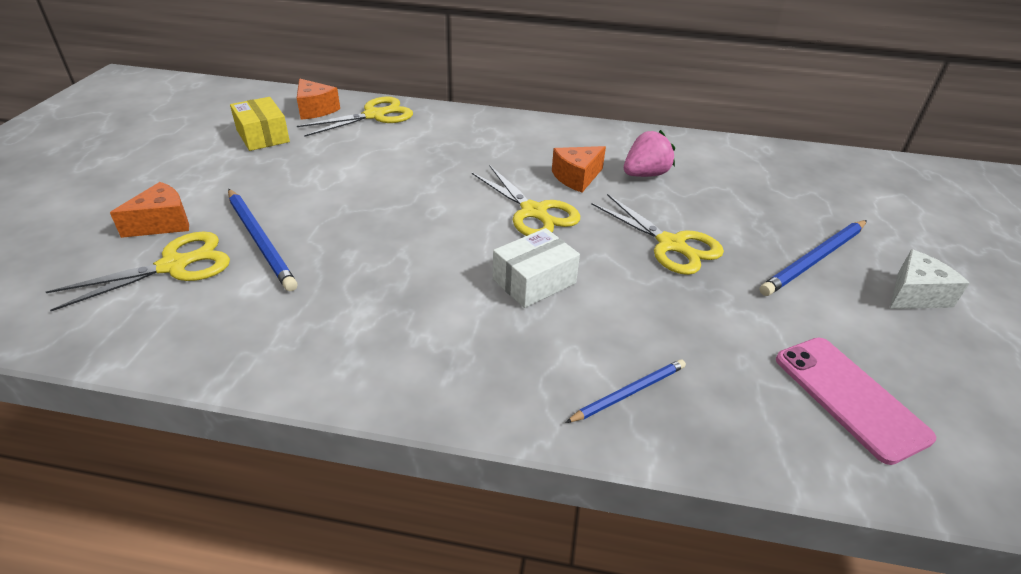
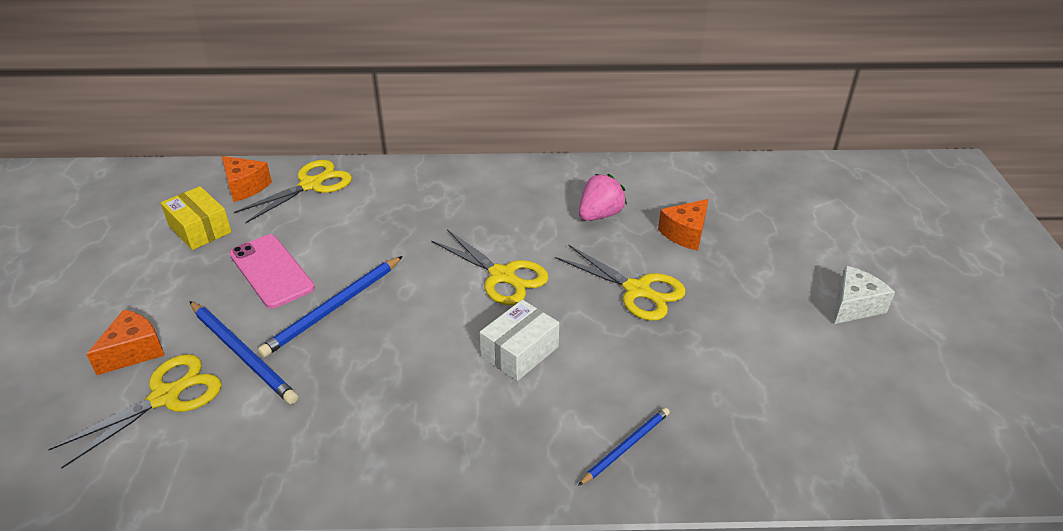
camera: 10 degrees left, 0 degrees up
orange cheese [552,146,606,192] -> orange cheese moved to [658,199,708,251]
blue pencil [760,220,867,296] -> blue pencil moved to [258,256,403,357]
pink phone [776,338,936,465] -> pink phone moved to [230,235,315,309]

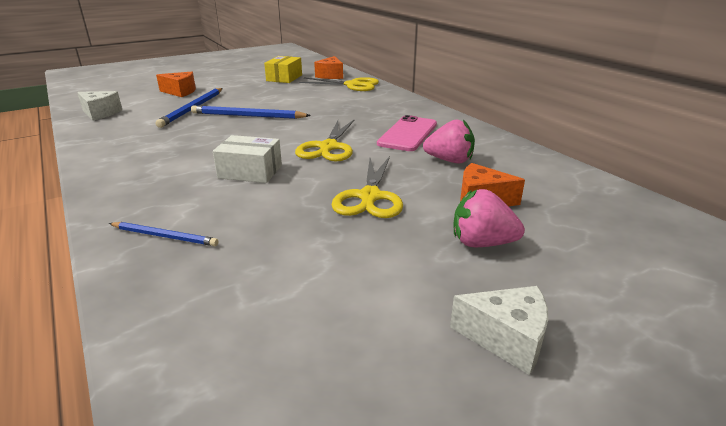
camera: 60 degrees right, 10 degrees down
yellow scissors [48,354,222,469] -> none
pink phone [230,235,315,309] -> pink phone moved to [377,115,437,151]
none -> white cheese [77,91,122,120]
none -> pink strawberry [454,189,525,247]

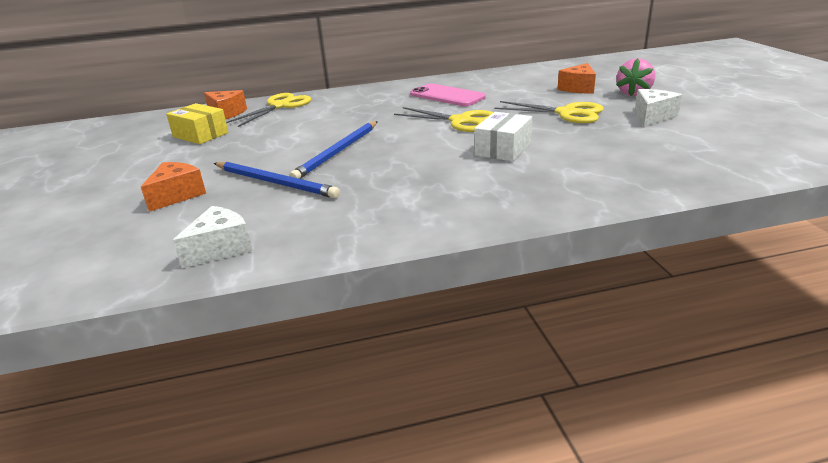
camera: 70 degrees left, 0 degrees up
blue pencil [109,222,218,246] -> none
pink strawberry [423,120,475,163] -> none
white cheese [450,286,548,375] -> white cheese moved to [635,89,682,126]

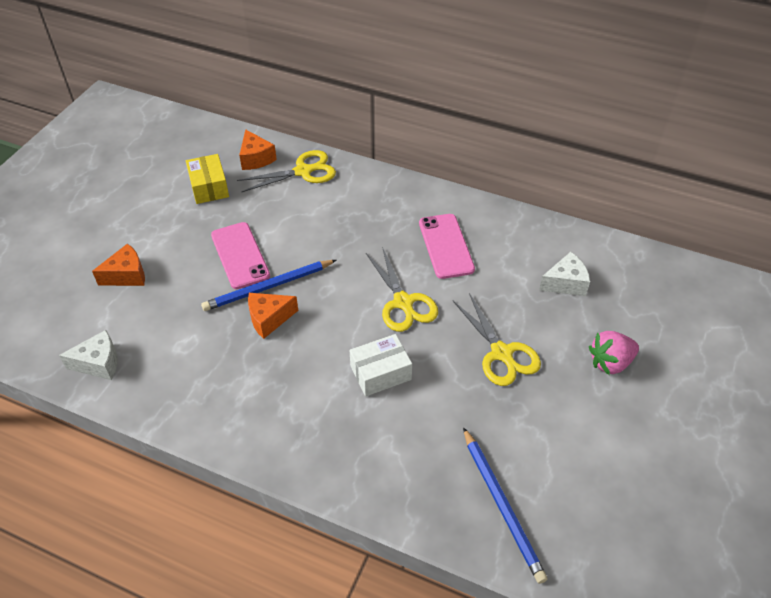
camera: 35 degrees right, 20 degrees up
blue pencil [214,162,340,198] -> blue pencil moved to [463,427,547,584]
orange cheese [557,63,596,93] -> orange cheese moved to [248,293,298,339]
white cheese [635,89,682,126] -> white cheese moved to [539,252,590,296]
none -> pink phone [211,222,270,289]

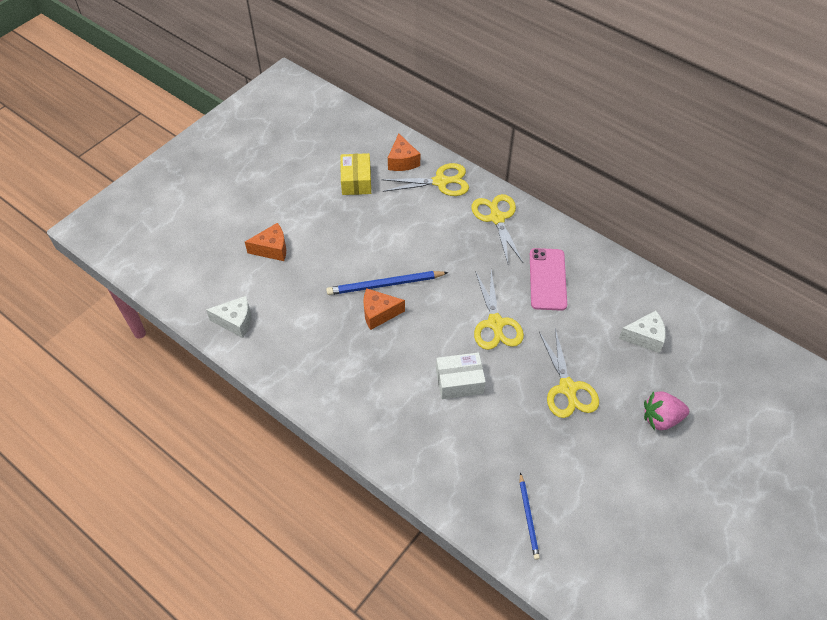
camera: 15 degrees right, 5 degrees up
pink phone [211,222,270,289] -> none
blue pencil [463,427,547,584] -> blue pencil [520,473,540,560], size x0.61
none -> yellow scissors [471,194,523,263]

